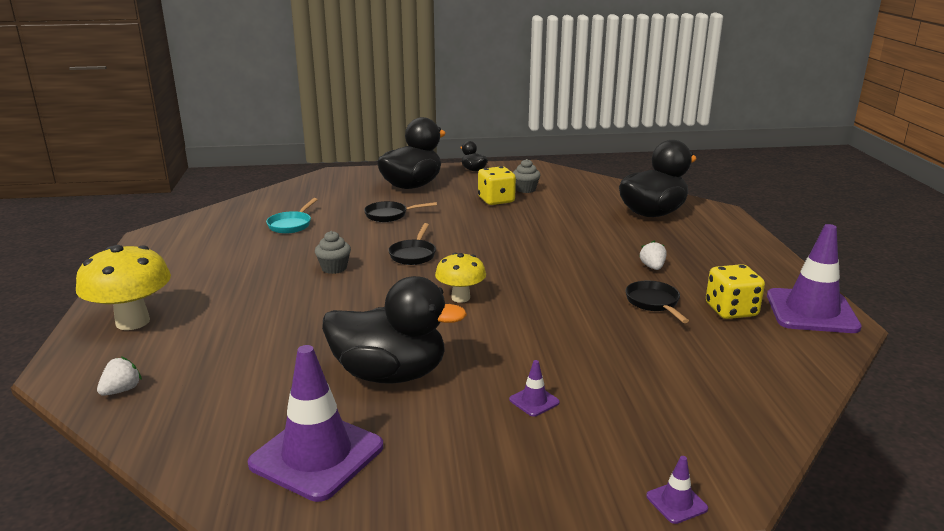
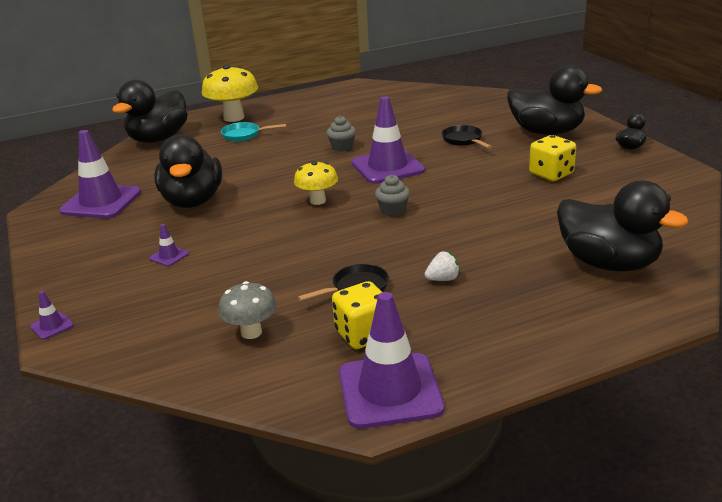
camera: 75 degrees right, 5 degrees up
white strawberry [97,356,142,396] -> black duck [112,79,188,143]
turquoise pan [266,198,318,234] -> turquoise pan moved to [221,122,287,142]
black pan [388,223,436,265] -> purple traffic cone [352,96,425,184]
grey cupcake [513,159,540,193] -> grey cupcake moved to [375,175,410,216]
none -> grey mushroom [218,281,277,339]

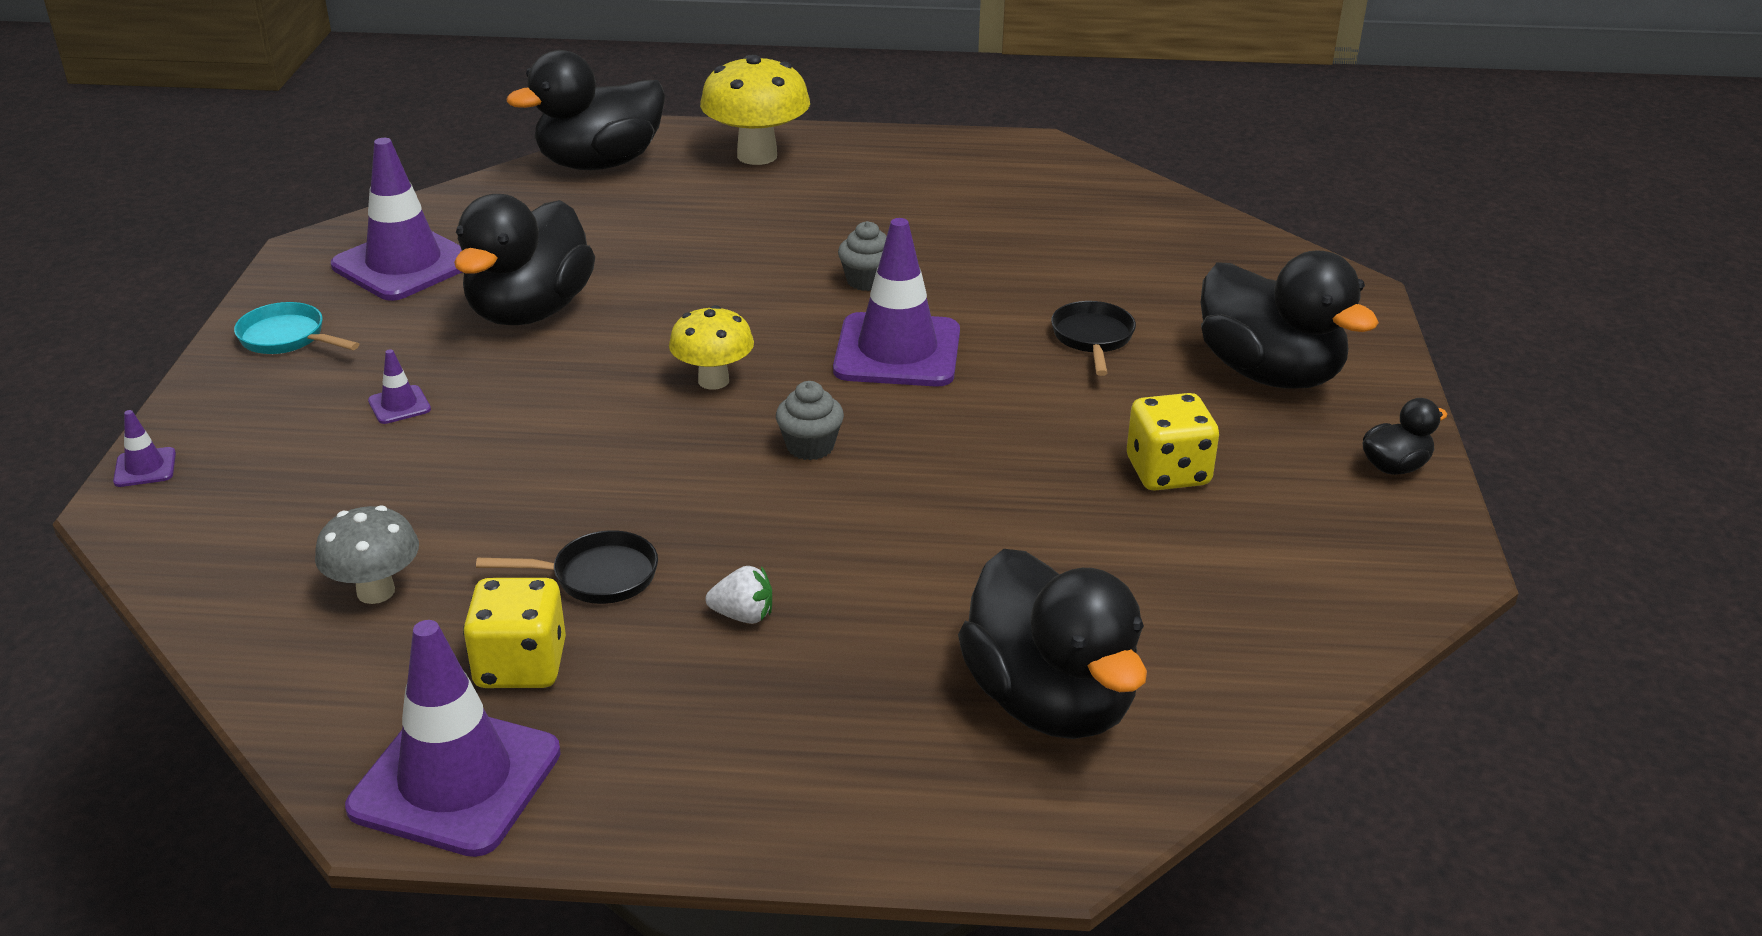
camera: 25 degrees right, 5 degrees up
turquoise pan [221,122,287,142] -> turquoise pan moved to [234,302,359,354]

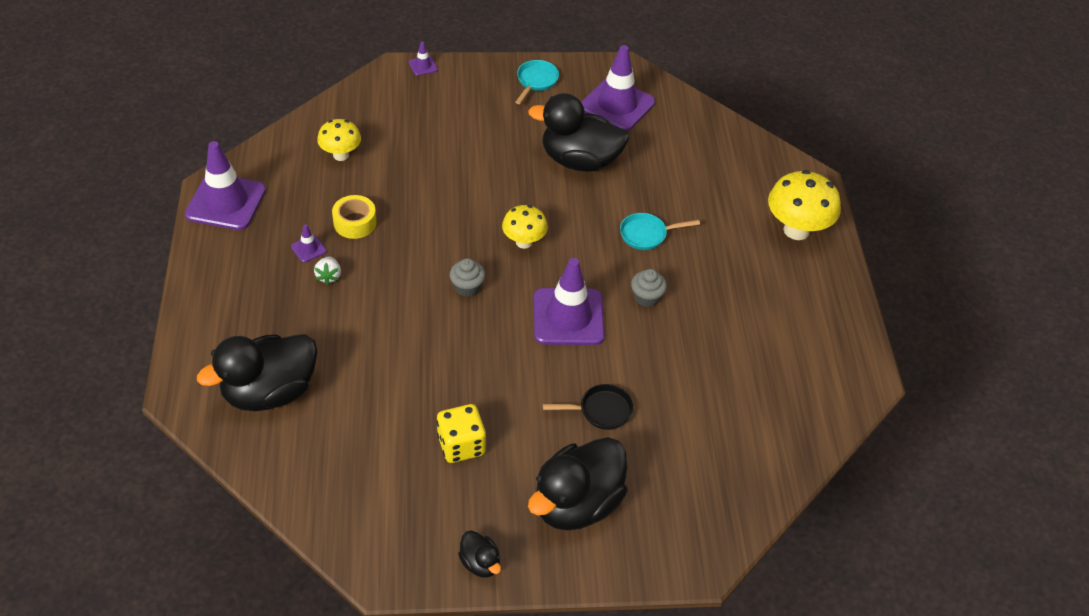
camera: 80 degrees right, 15 degrees up
grey mushroom [315,506,419,604] -> yellow mushroom [317,119,361,161]
purple traffic cone [368,349,431,424] -> purple traffic cone moved to [291,224,327,262]
yellow dice [463,578,566,688] -> none
black pan [476,530,658,604] -> yellow tape [332,195,377,239]
black duck [506,50,665,170] -> none
none -> turquoise pan [620,213,700,250]

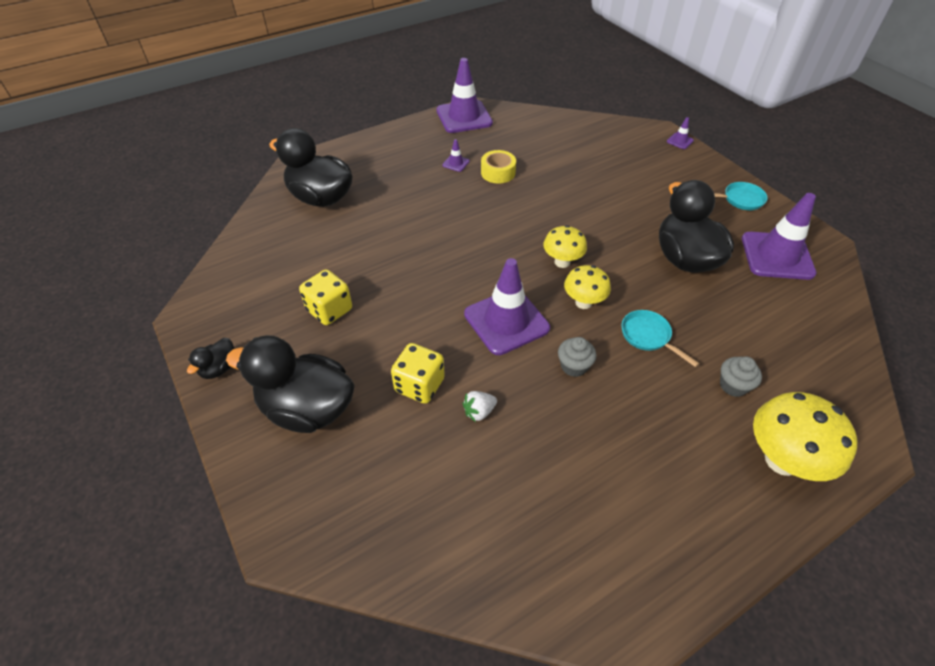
camera: 65 degrees right, 0 degrees up
white strawberry [314,257,341,285] -> white strawberry moved to [463,391,497,422]
yellow mushroom [317,119,361,161] -> yellow mushroom moved to [564,265,611,309]
grey cupcake [450,258,485,297] -> grey cupcake moved to [720,356,762,397]
black pan [543,384,634,430] -> yellow dice [391,343,445,404]

